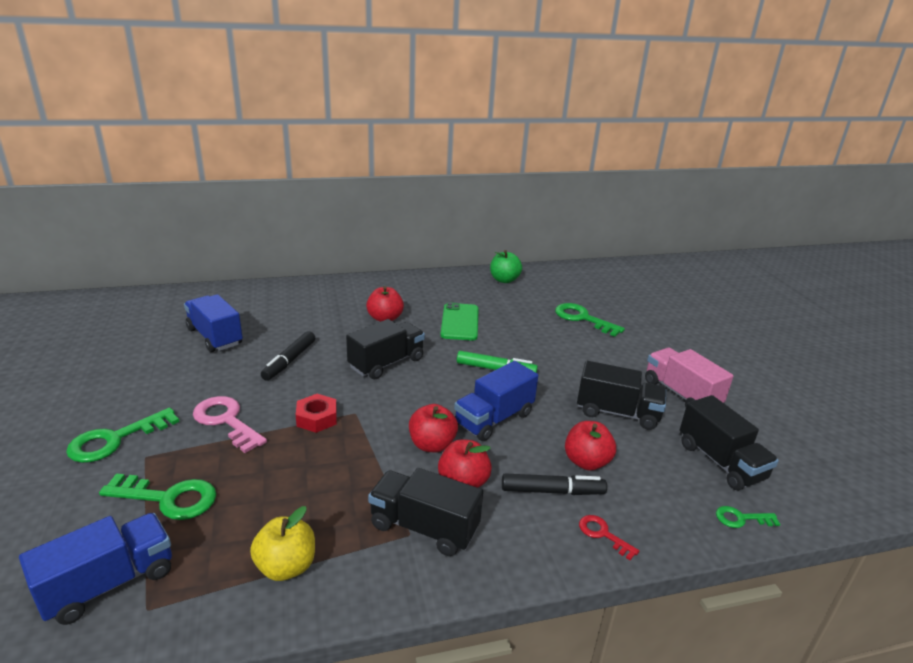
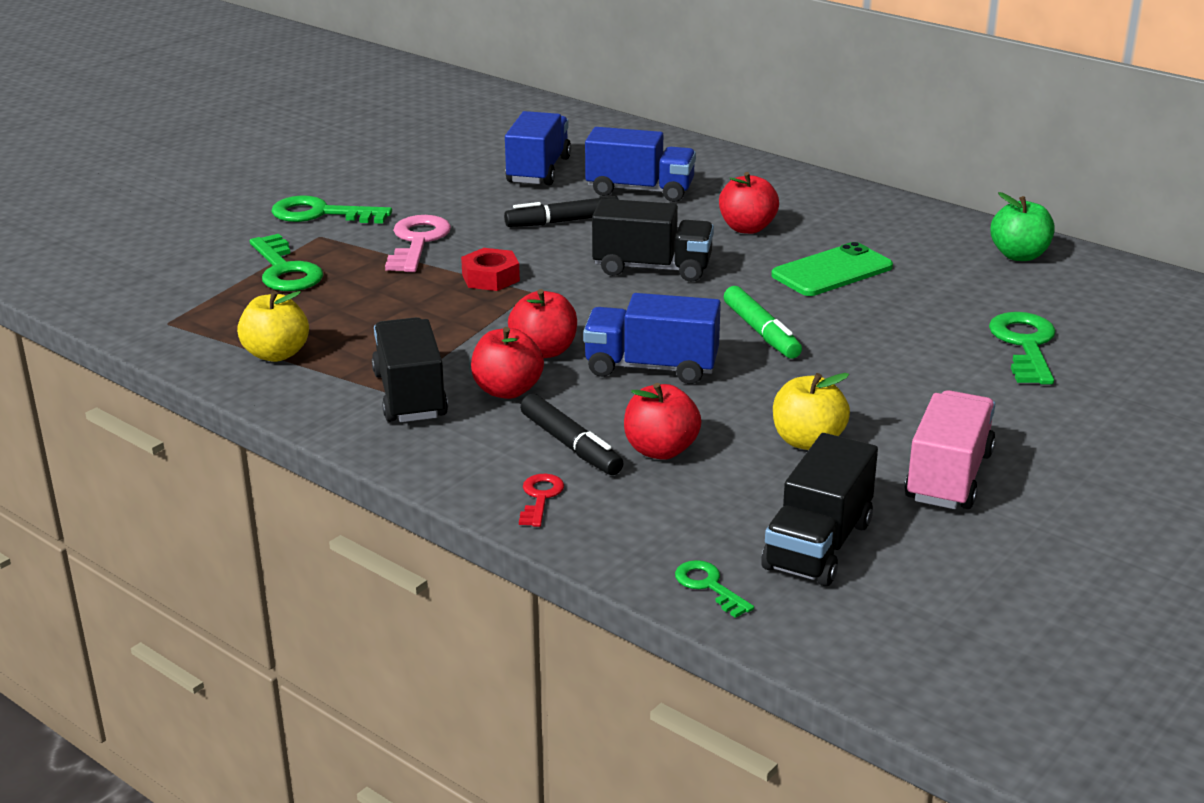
camera: 55 degrees right, 0 degrees up
blue truck [19,513,172,625] -> blue truck moved to [585,127,696,202]
black truck [577,361,666,430] -> yellow apple [773,373,850,450]

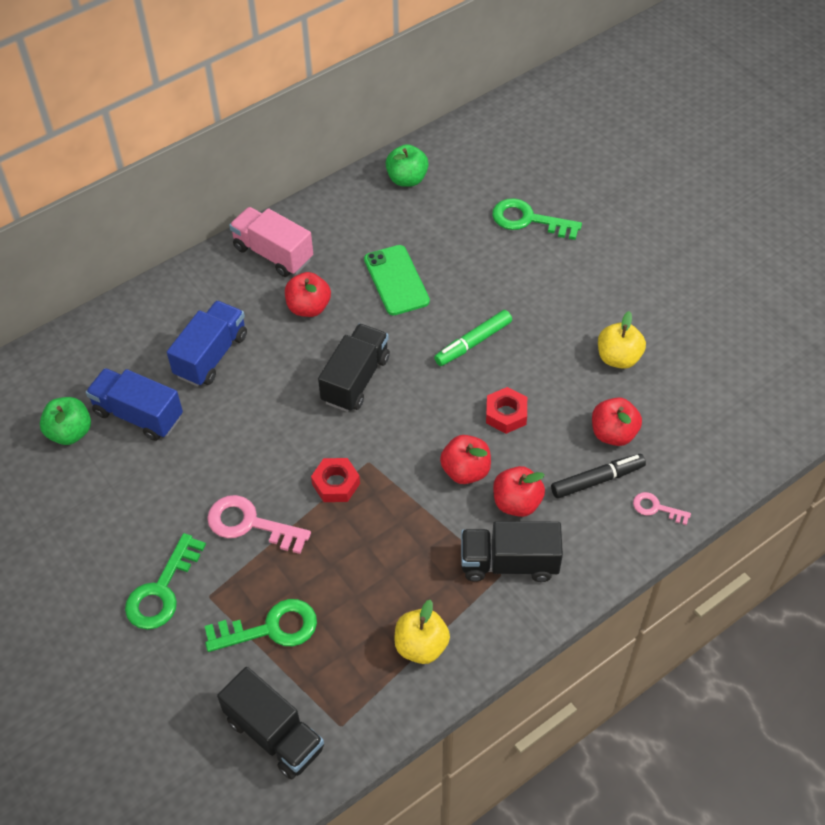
camera: 75 degrees left, 25 degrees up
black marker [504,196,619,227] -> none
red key [519,473,564,527] -> pink key [633,492,691,525]
blue truck [583,293,721,384] -> red nut [486,387,527,434]
green key [675,560,754,618] -> none
green marker [724,286,802,359] -> green marker turned 150 degrees clockwise [434,310,512,366]
black truck [761,433,878,586] -> black truck moved to [217,667,324,780]
pink truck [904,390,996,509] -> pink truck moved to [229,207,313,277]
none -> green apple [40,397,91,445]

